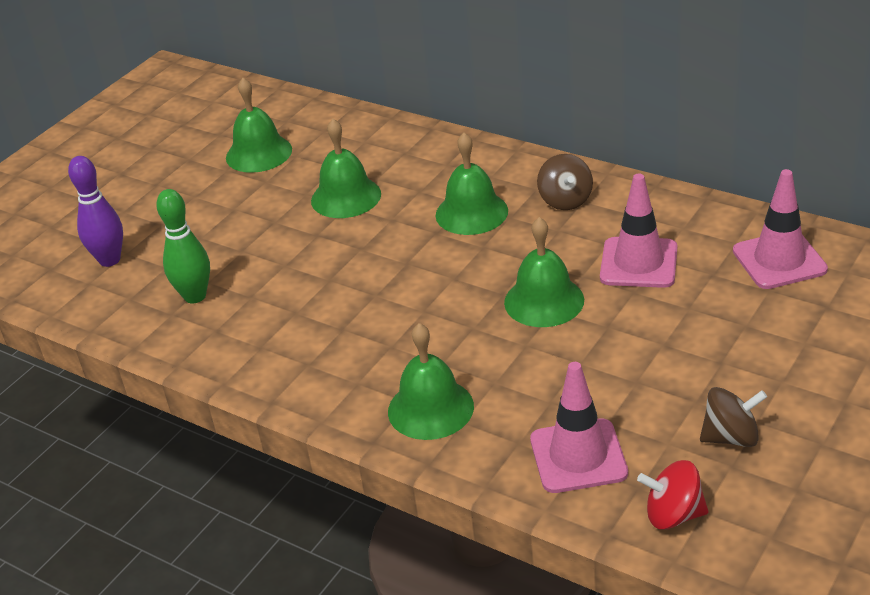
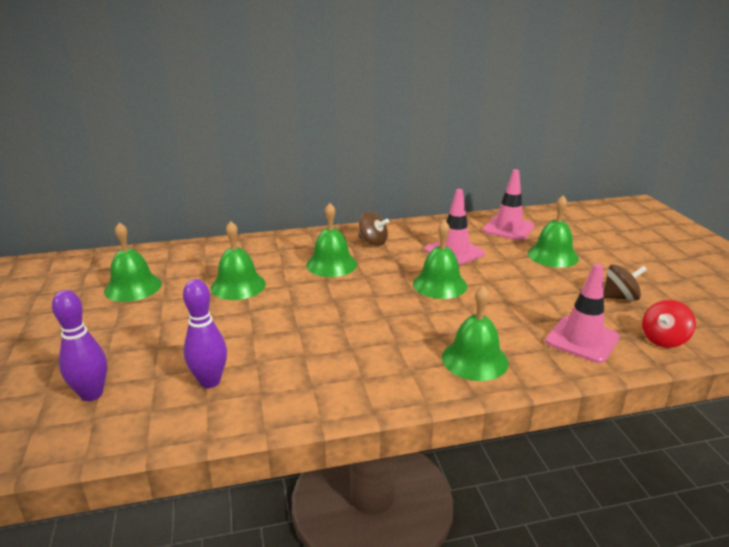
camera: 50 degrees left, 10 degrees down
green bowling pin [156,189,210,303] -> purple bowling pin [183,279,227,388]
brown spinning top [700,387,767,447] -> brown spinning top turned 45 degrees clockwise [603,264,647,301]
none -> green bell [527,195,579,268]

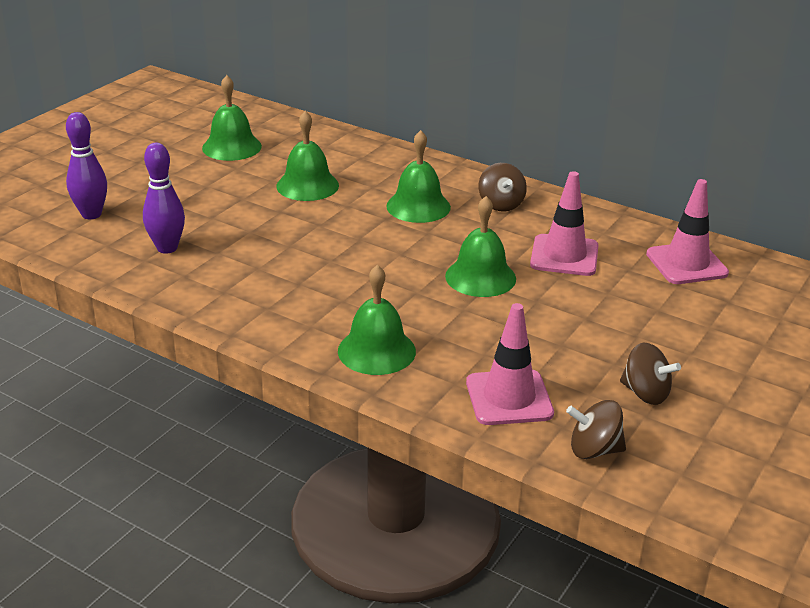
camera: 45 degrees right, 5 degrees up
green bell [527,195,579,268] -> none
red spinning top [642,300,696,348] -> brown spinning top [566,400,626,459]

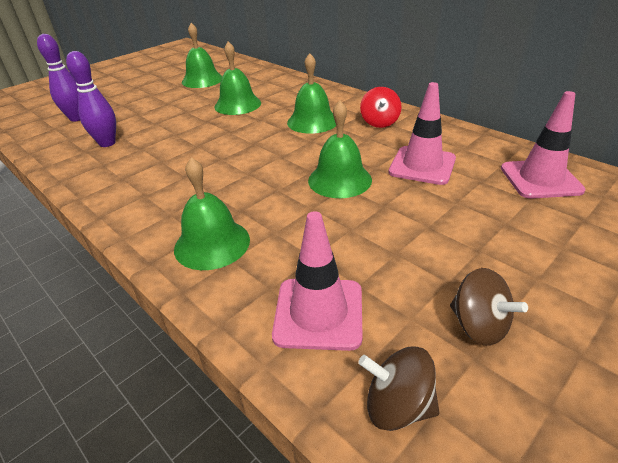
camera: 15 degrees right, 5 degrees up
brown spinning top [479,163,527,212] -> red spinning top [360,87,402,128]

